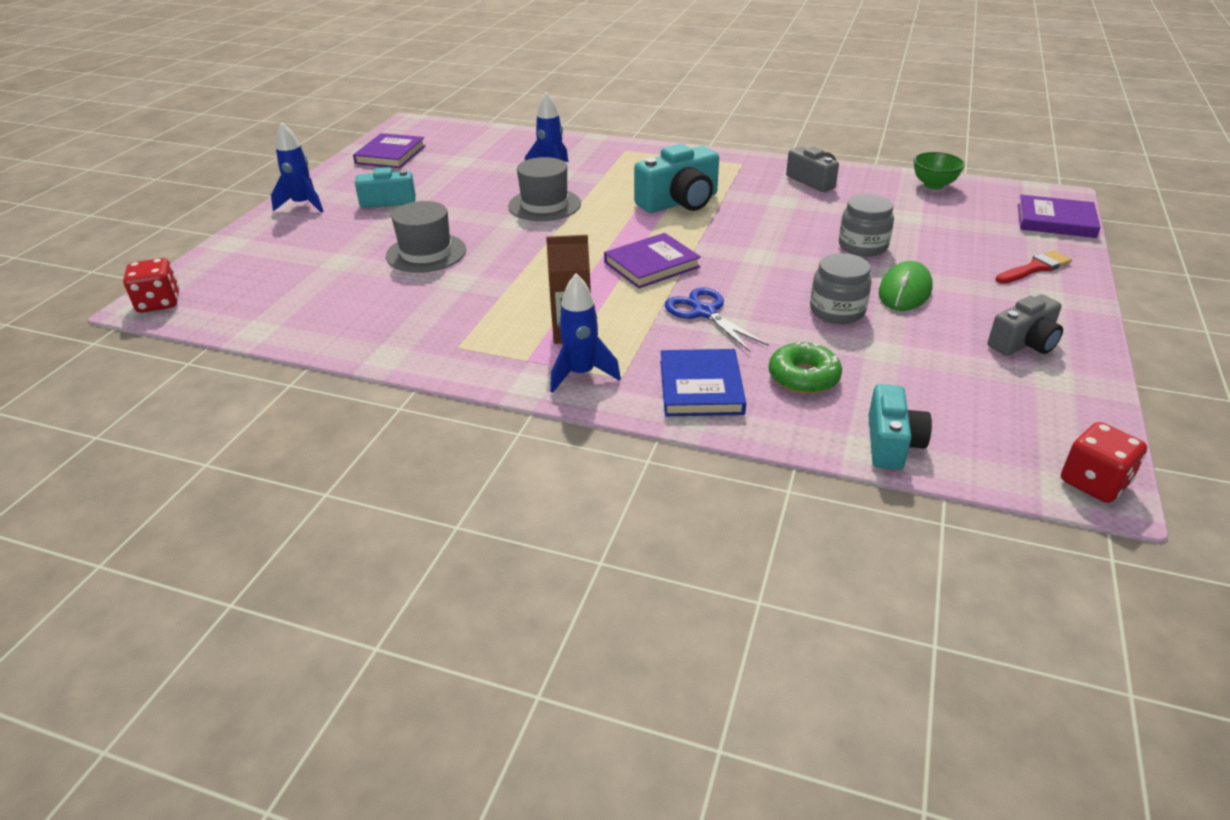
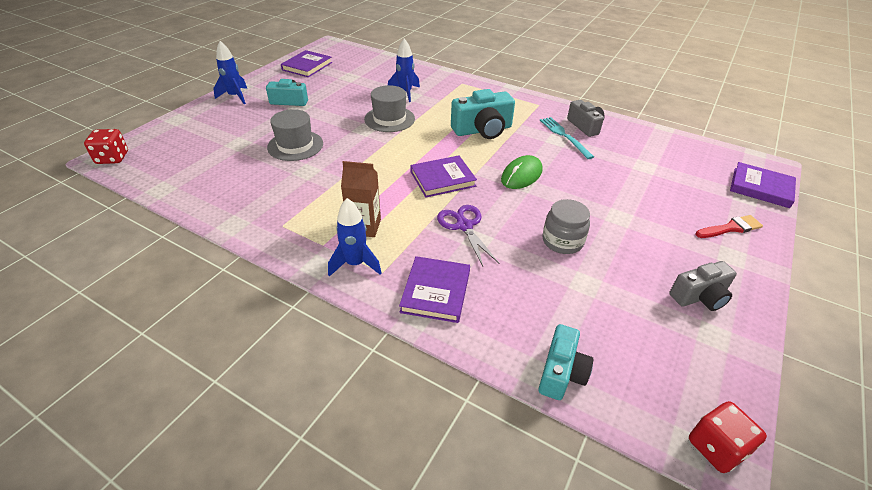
camera: 10 degrees right, 5 degrees up
blue book [660,349,746,416] -> purple book [399,256,470,323]
blue scissors [665,287,769,352] -> purple scissors [437,205,500,266]
green donut [769,342,842,394] -> none
grey jar [839,194,894,256] -> none
green mouse [879,261,933,311] -> green mouse moved to [501,155,543,189]
green bowl [913,152,965,190] -> none
none -> turquoise fork [540,117,594,159]

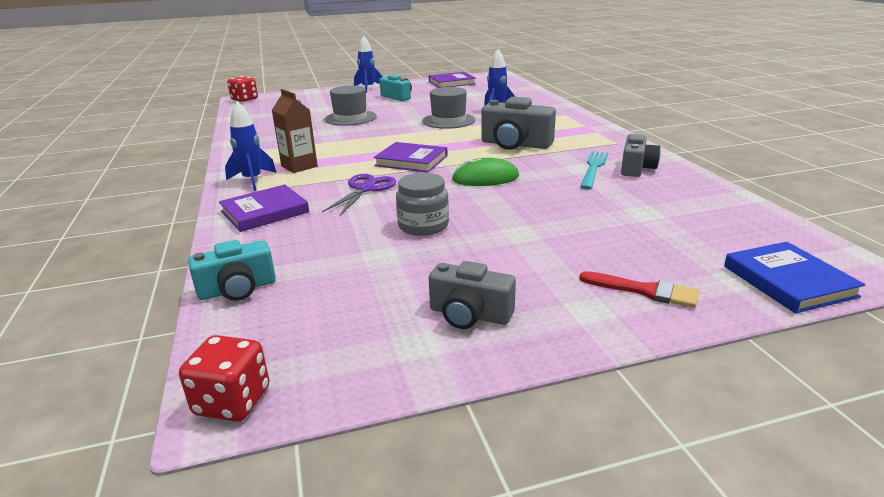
camera: 45 degrees right, 15 degrees down
turquoise camera [451,89,515,139] -> grey camera [481,97,556,150]
purple book [730,162,796,208] -> blue book [724,242,865,313]

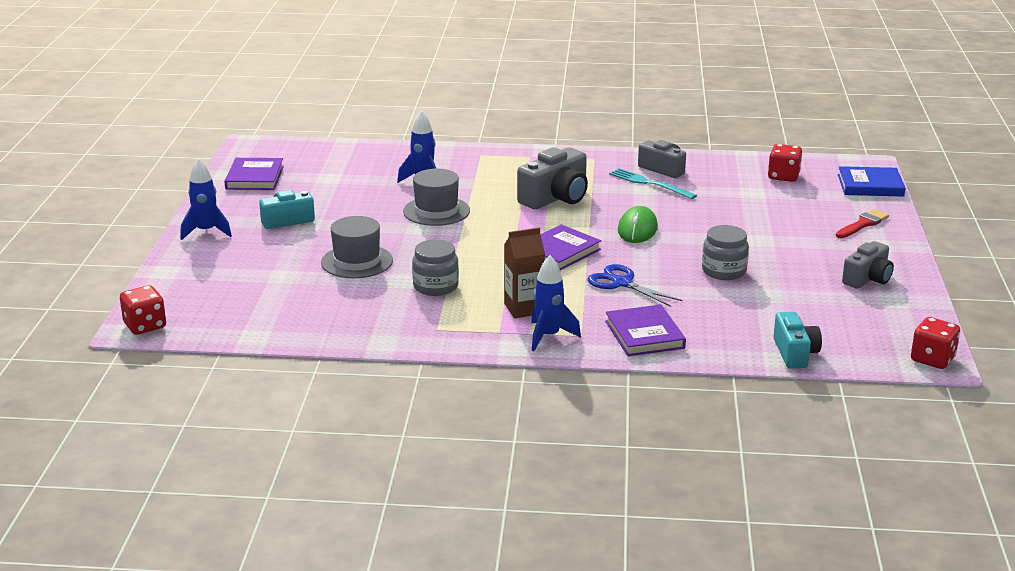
camera: 70 degrees left, 0 degrees up
purple scissors [322,174,396,216] -> blue scissors [588,264,683,307]
none -> grey jar [412,239,459,296]
none -> red dice [768,144,802,182]

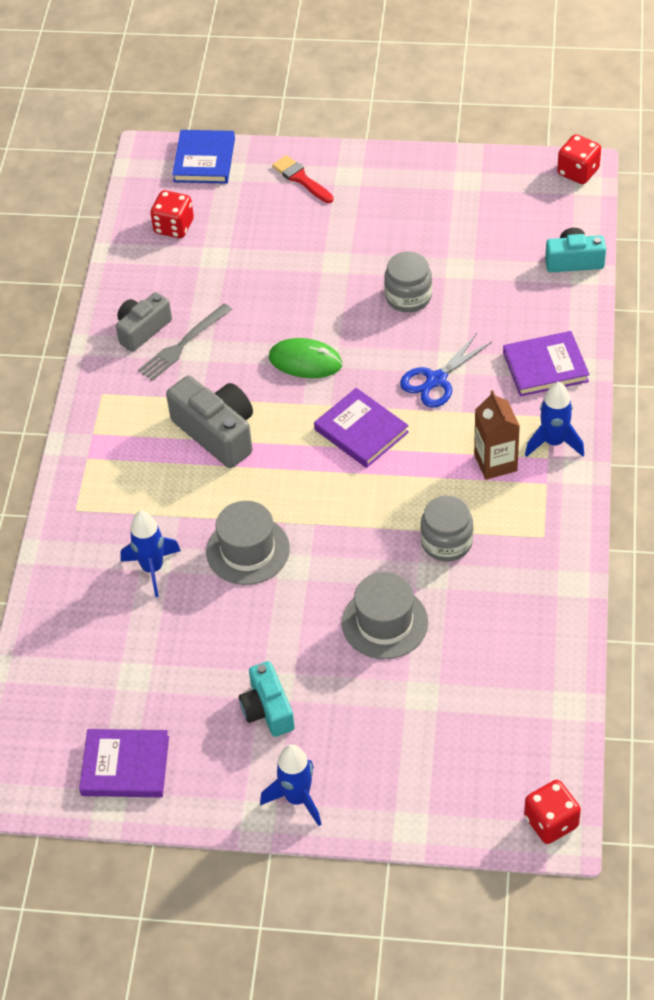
camera: 85 degrees left, 25 degrees up
turquoise fork [609,168,697,199] -> grey fork [138,303,232,381]
grey camera [842,241,894,289] -> none

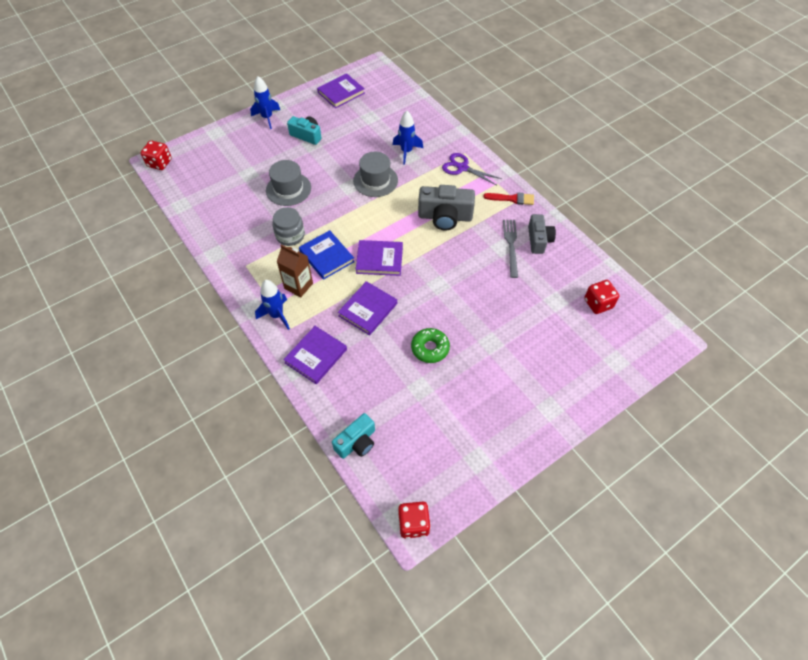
camera: 135 degrees right, 5 degrees up
blue book [172,130,235,184] -> blue book moved to [299,230,355,280]
green mouse [269,338,342,378] -> none
red brush [272,155,333,203] -> red brush moved to [484,192,534,205]
grey jar [384,252,432,312] -> green donut [411,328,450,363]
blue scissors [400,333,492,408] -> purple book [338,281,397,336]
none -> purple scissors [442,153,502,185]

